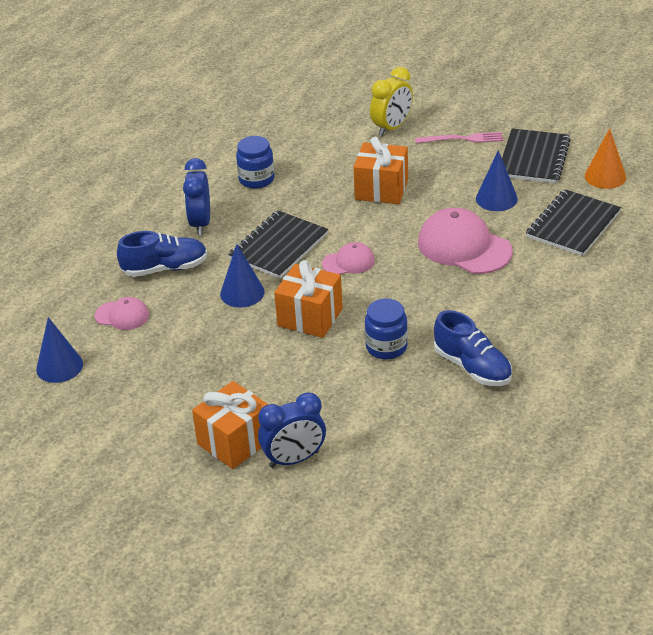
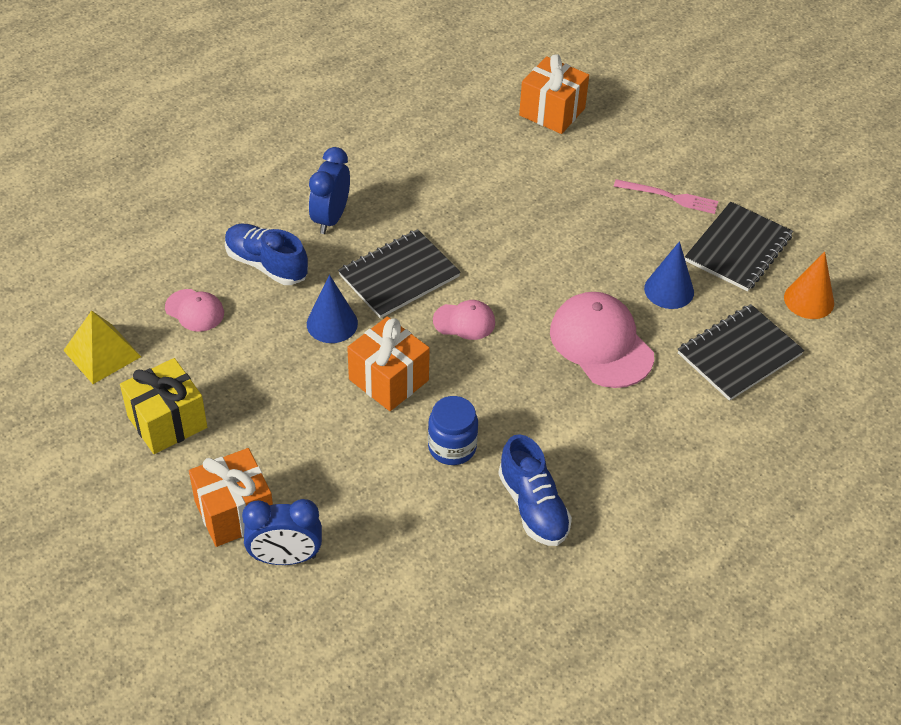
camera: 15 degrees right, 10 degrees up
blue cone [36,317,83,383] -> yellow pyramid [63,310,141,384]
blue shoe [117,231,208,277] -> blue shoe turned 150 degrees counterclockwise [225,223,308,285]
blue jar [236,136,275,189] -> none
orange gift [353,137,408,204] -> orange gift moved to [519,54,589,134]
yellow clock [370,67,413,136] -> none
none -> yellow gift [120,358,207,454]

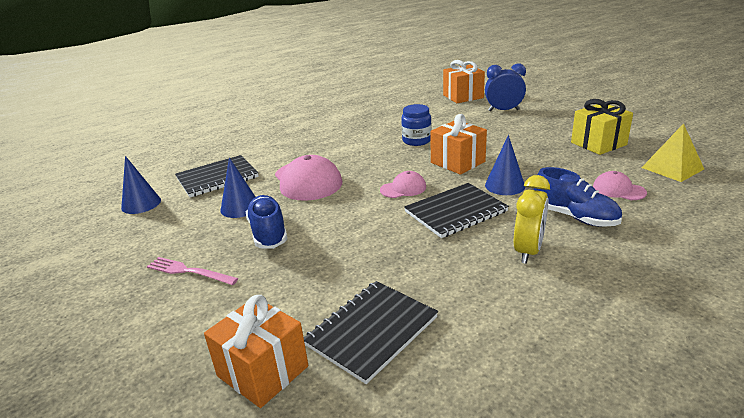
camera: 170 degrees left, 20 degrees down
orange gift [189,448,273,547] -> orange gift moved to [443,60,485,103]
blue clock [309,147,350,234] -> yellow clock [514,175,550,264]
pink cap [433,300,495,340] -> pink cap turned 150 degrees clockwise [380,171,426,198]
blue shoe [498,434,572,546] -> blue shoe moved to [246,195,287,249]
black notebook [685,202,793,292] -> black notebook moved to [304,281,438,384]
orange cone [784,252,834,319] -> blue cone [121,156,161,214]

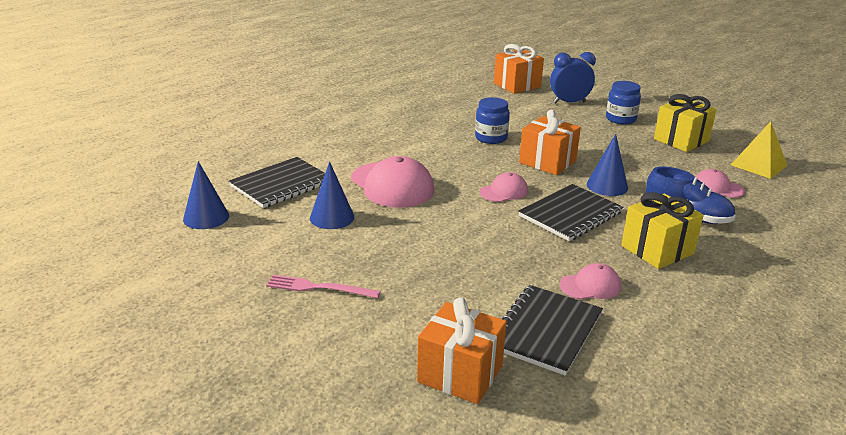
camera: 15 degrees left, 0 degrees up
blue shoe [246,195,287,249] -> none
yellow clock [514,175,550,264] -> yellow gift [621,192,704,269]
none -> pink cap [560,263,621,299]
none -> blue jar [606,81,641,124]

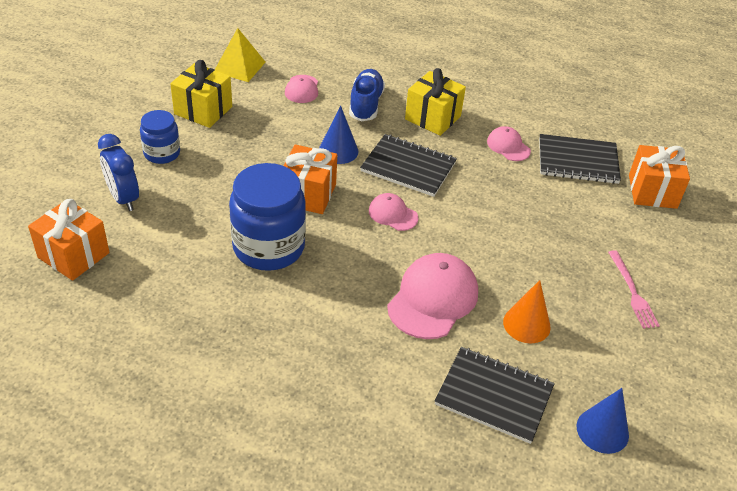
camera: 115 degrees left, 15 degrees up
blue cone [310,161,354,229] -> orange cone [503,280,551,343]
blue jar [475,97,510,144] -> blue jar [229,163,306,271], size x1.80

